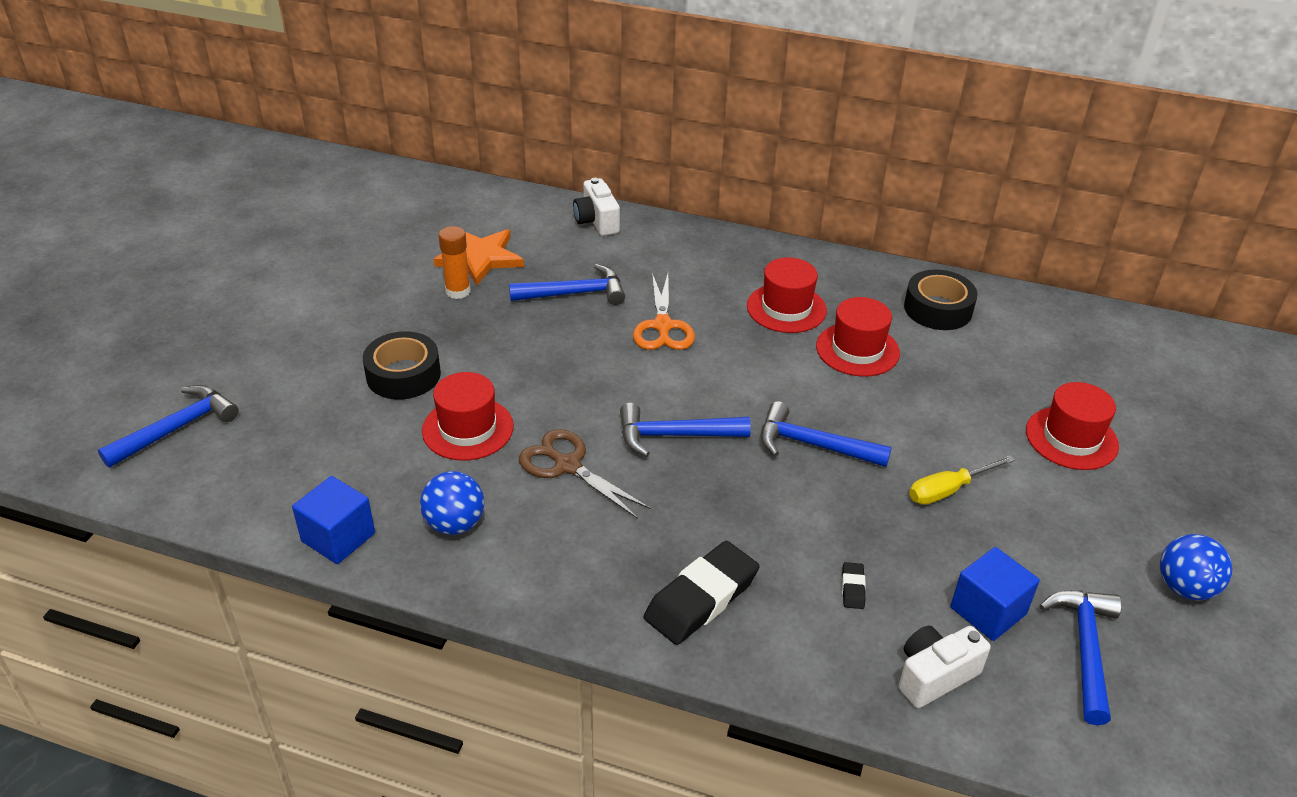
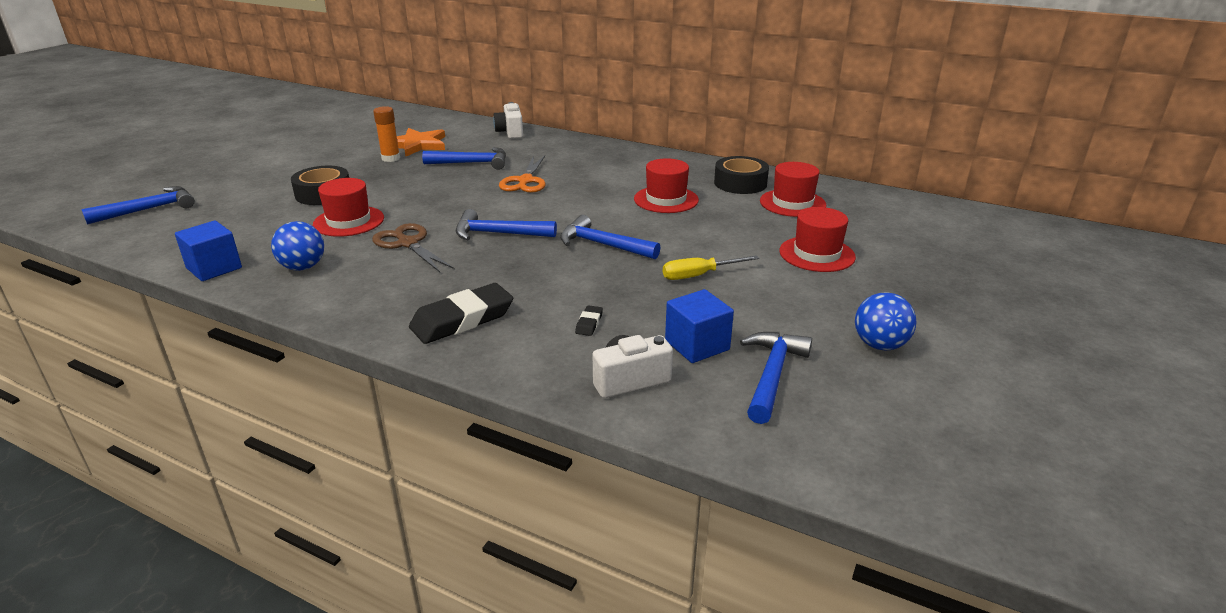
camera: 10 degrees right, 10 degrees down
red hat [747,257,827,333] -> red hat moved to [760,162,826,217]

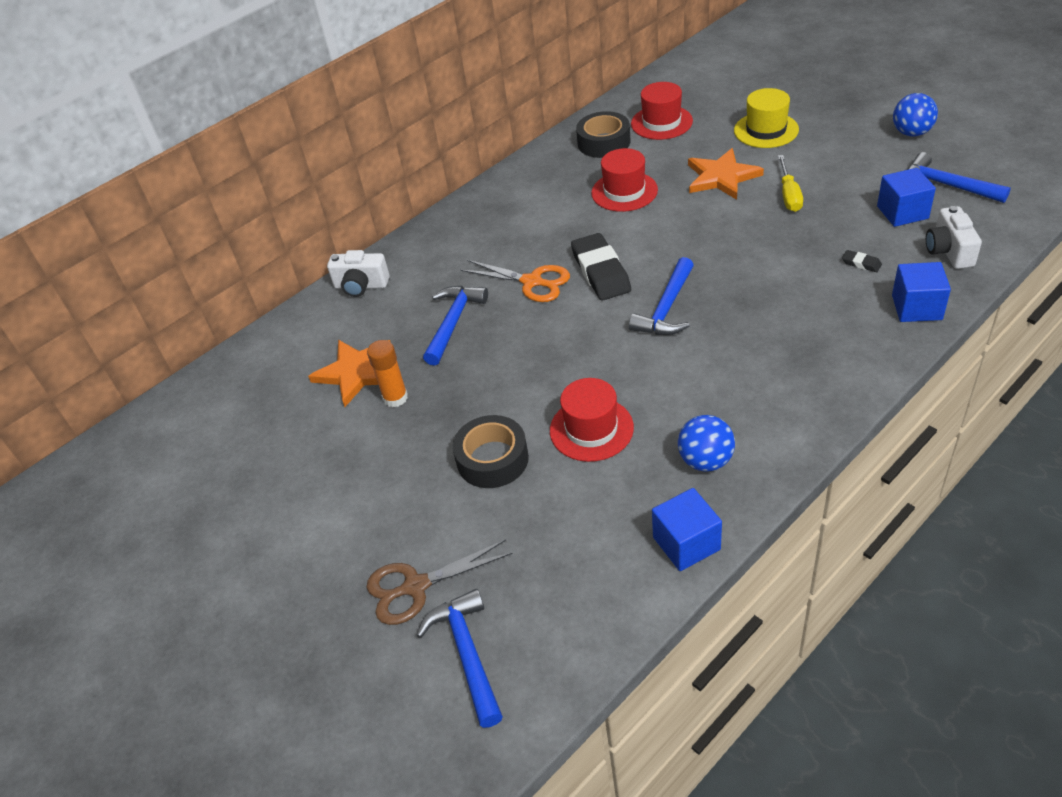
camera: 65 degrees left, 15 degrees up
brown scissors [372,223,455,272] -> brown scissors moved to [367,540,513,625]
black eraser [409,283,513,344] -> black eraser moved to [571,233,631,301]
blue hammer [560,215,661,259] -> none
red hat [779,207,856,272] -> yellow hat [734,88,799,148]
none -> orange star [688,148,764,200]
none -> blue cube [892,262,951,322]

